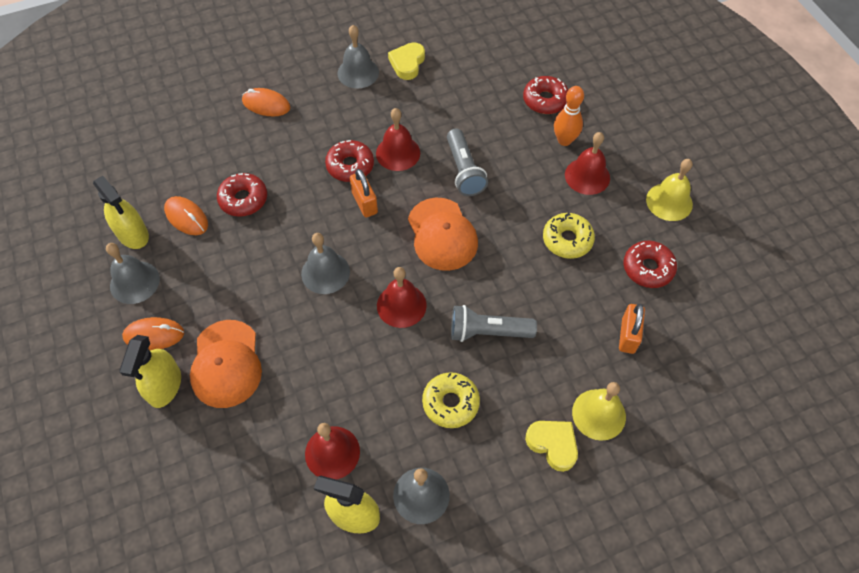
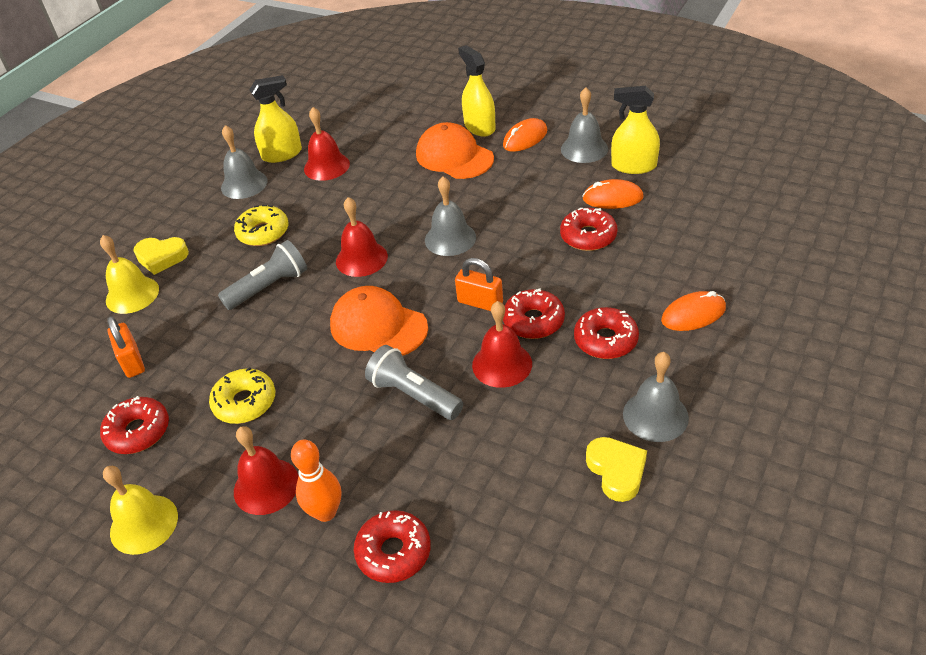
camera: 145 degrees right, 15 degrees down
none -> red donut [574,307,639,359]

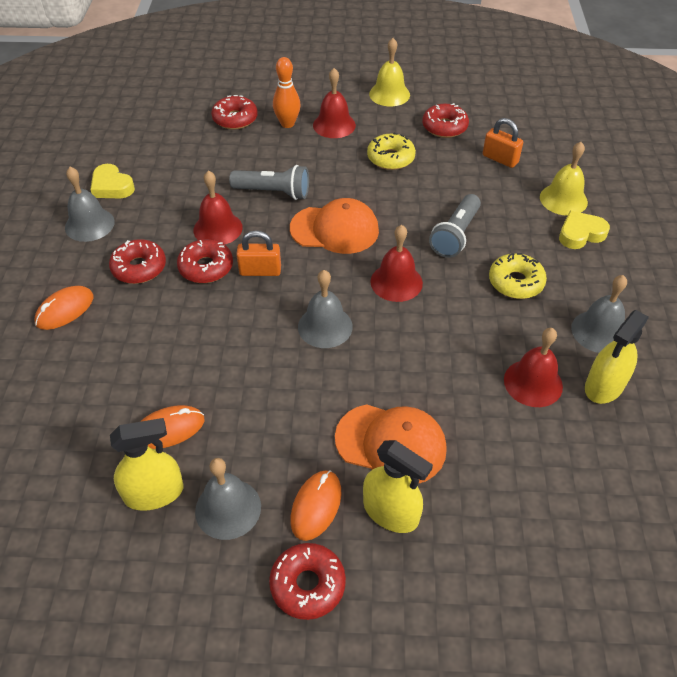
camera: 150 degrees right, 5 degrees up
red donut [560,208,618,251] -> red donut moved to [269,543,346,620]

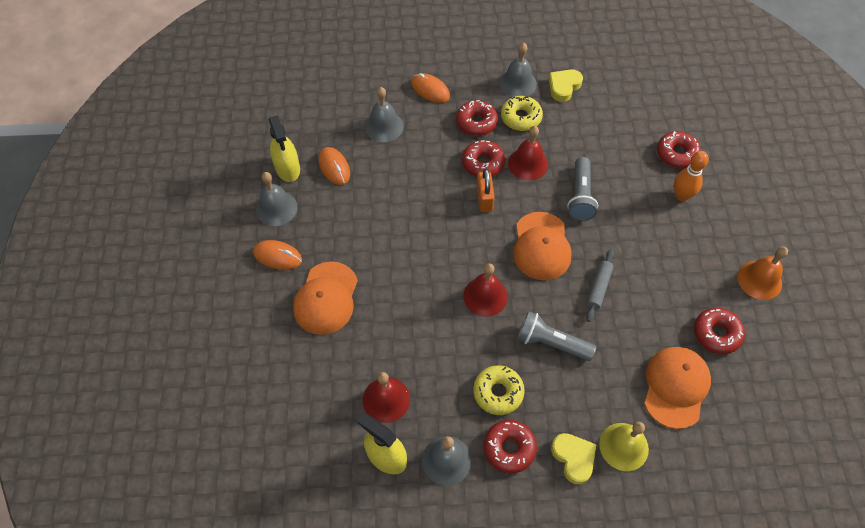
camera: 85 degrees right, 10 degrees up
red donut [269,543,346,620] -> red donut moved to [484,420,537,473]
grey bell [298,270,353,348] -> grey bell moved to [365,87,404,142]
red bell [313,68,356,138] -> none
yellow spray bottle [363,440,433,533] -> none
yellow donut [367,133,416,170] -> yellow donut moved to [501,96,543,131]
yellow bell [369,38,410,106] -> orange bell [737,247,788,300]
orange padlock [483,118,523,168] -> orange cap [644,347,711,429]
none -> grey rolling pin [586,249,614,322]

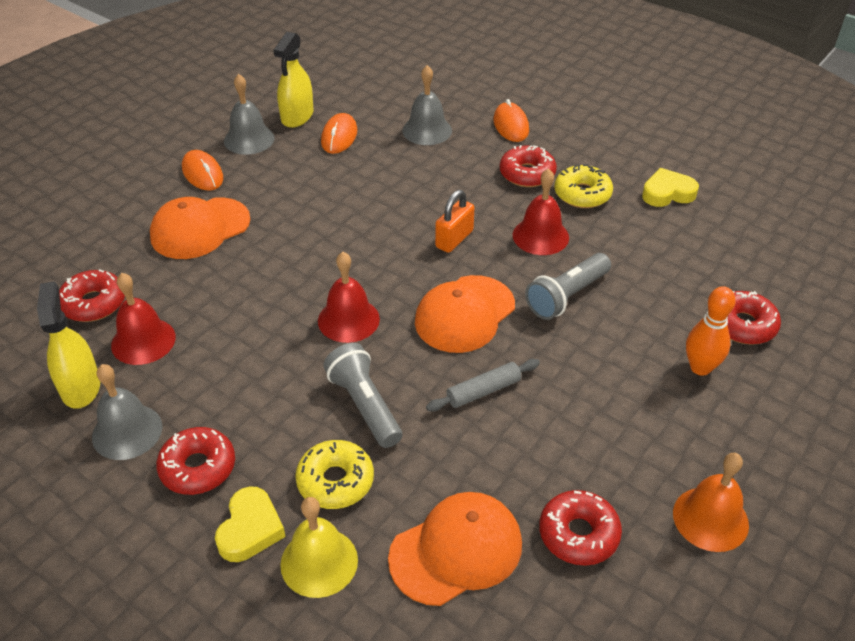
camera: 40 degrees right, 15 degrees down
red donut [462,140,505,177] -> red donut moved to [59,269,125,322]
yellow donut [473,365,525,415] -> yellow donut moved to [295,440,374,509]
grey bell [499,43,537,97] -> none

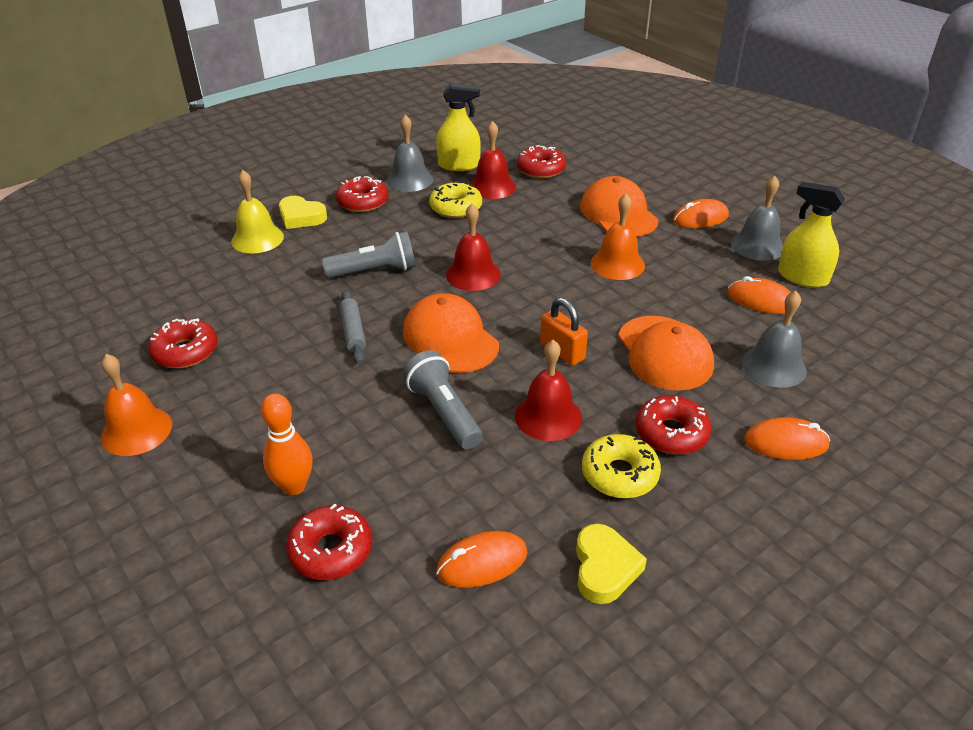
camera: 105 degrees right, 5 degrees down
yellow donut [295,440,374,509] -> yellow donut moved to [429,181,482,218]
orange cap [388,492,522,606] -> orange cap moved to [618,316,714,391]
none -> orange mouse [436,531,528,588]
none -> orange bell [591,194,645,280]

